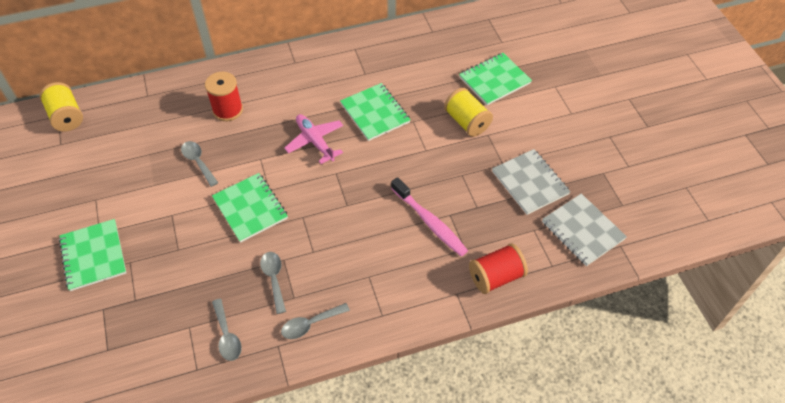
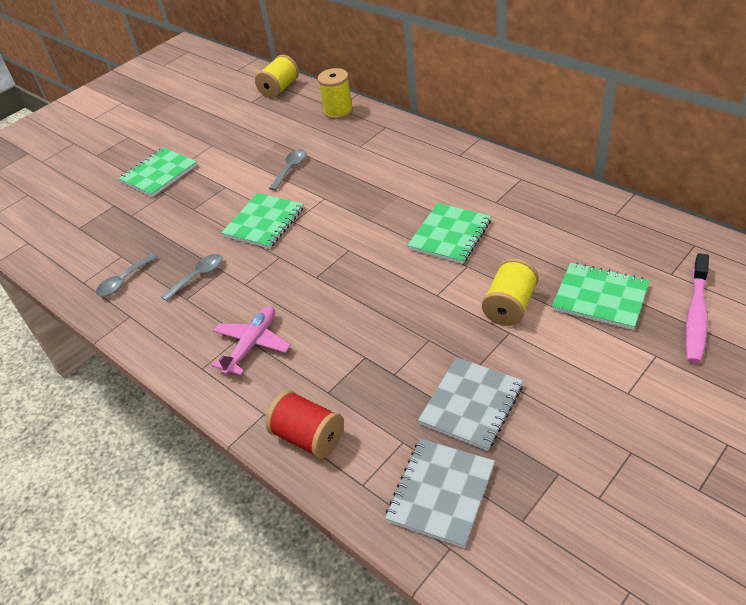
camera: 65 degrees right, 10 degrees down
red spool [205,72,243,121] -> none
grey spoon [281,303,350,339] -> none
pink plane [285,114,343,164] -> pink plane moved to [211,306,291,375]
pink toothbrush [391,177,468,256] -> pink toothbrush moved to [685,253,709,364]
none -> yellow spool [318,68,353,119]

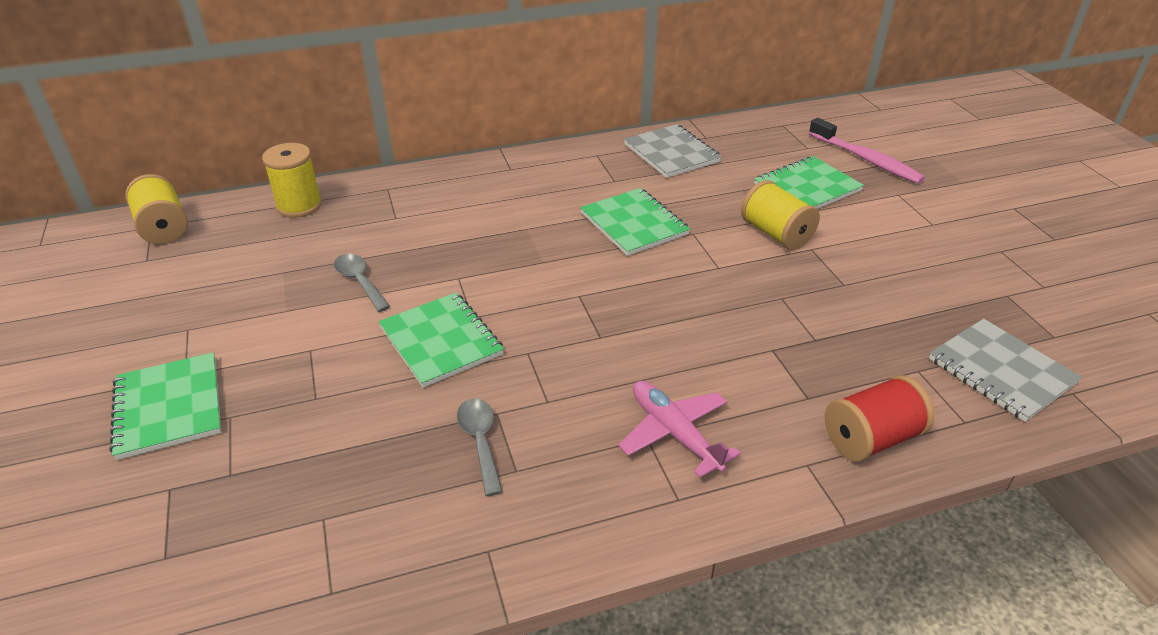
camera: 65 degrees left, 5 degrees down
grey spoon [96,253,157,296] -> none
grey notebook [418,357,523,451] -> grey notebook moved to [624,124,722,178]

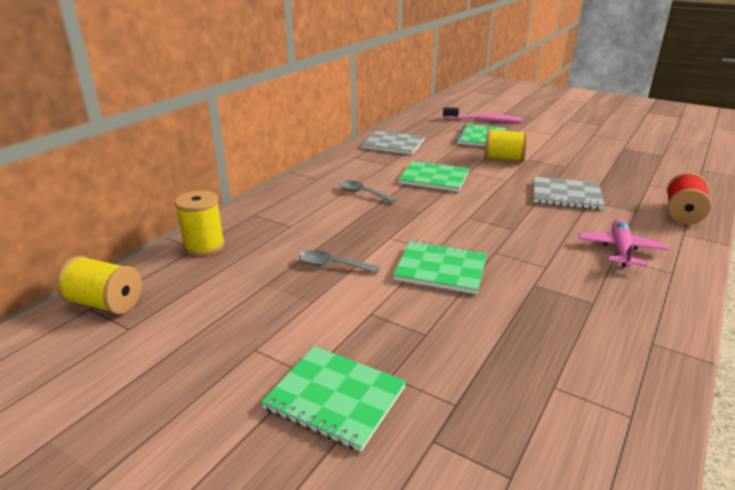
camera: 40 degrees left, 10 degrees down
grey spoon [457,398,503,496] -> grey spoon moved to [339,180,397,203]
pink plane [618,381,741,478] -> pink plane turned 90 degrees clockwise [579,219,669,267]
grey notebook [929,319,1082,422] -> grey notebook moved to [534,177,605,210]

